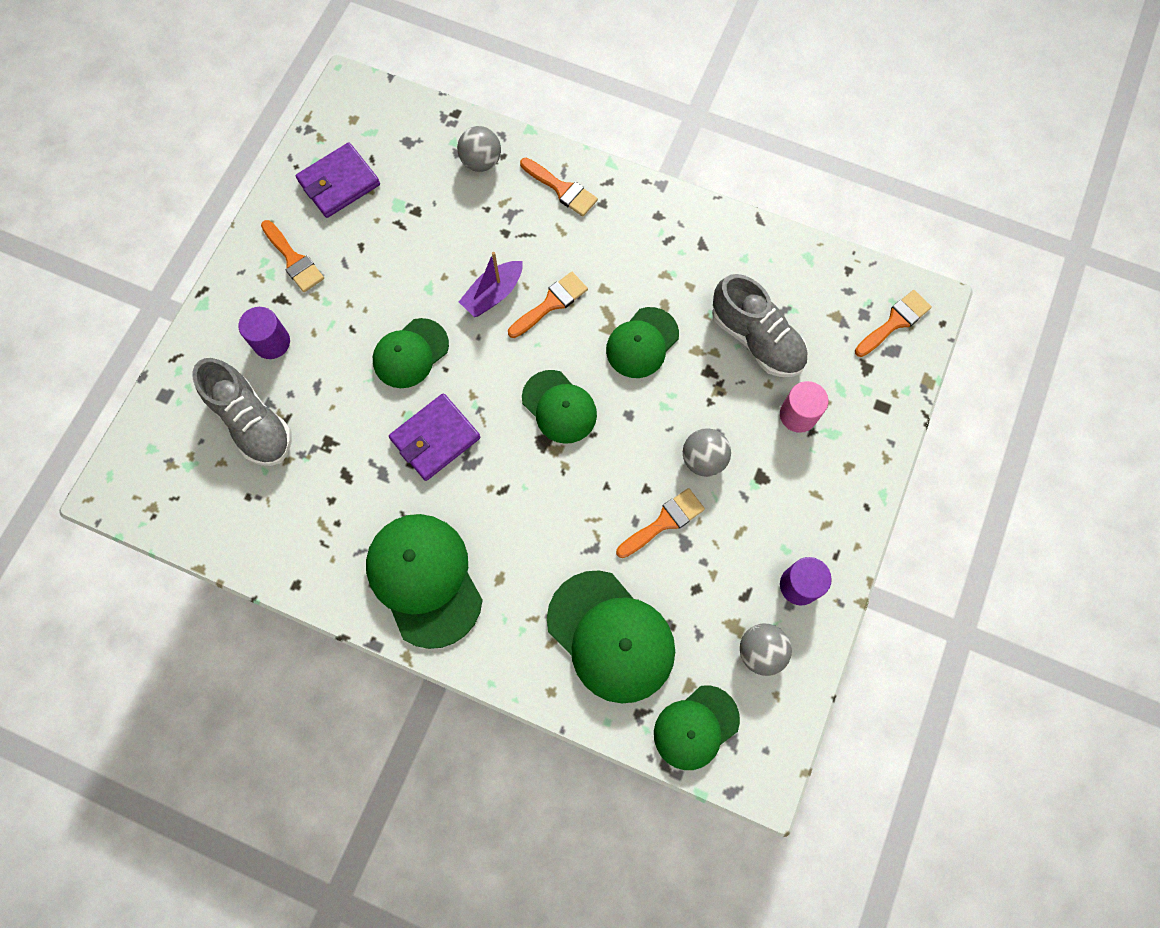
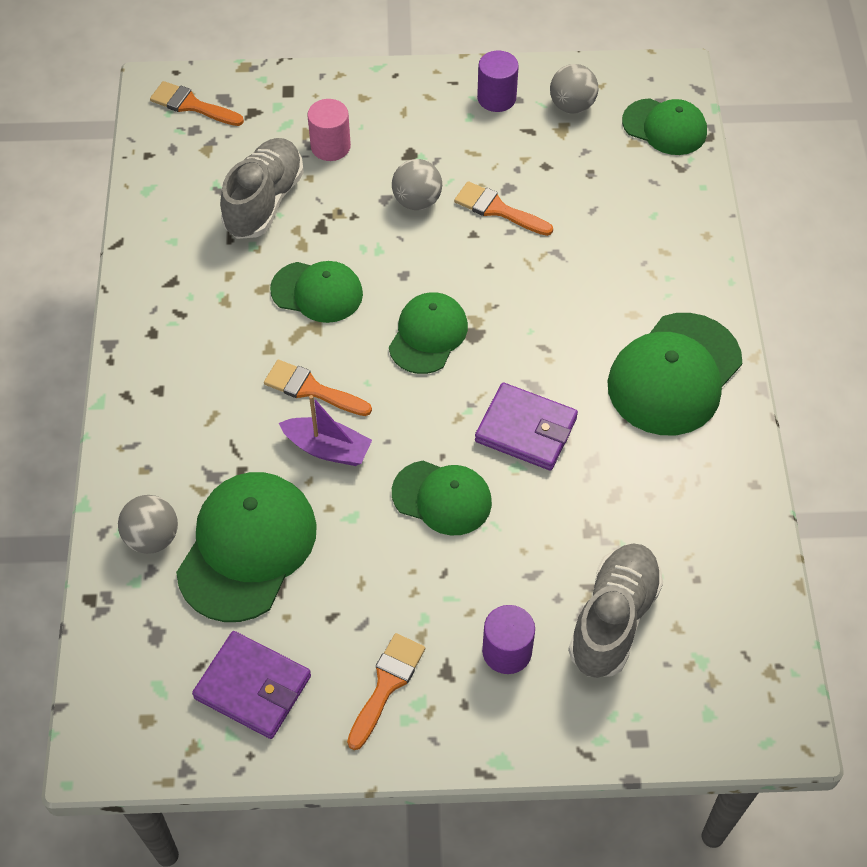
camera: 115 degrees left, 15 degrees down
orange brush [520,158,598,216] -> none
green cap [547,570,675,703] -> green cap moved to [176,472,317,622]

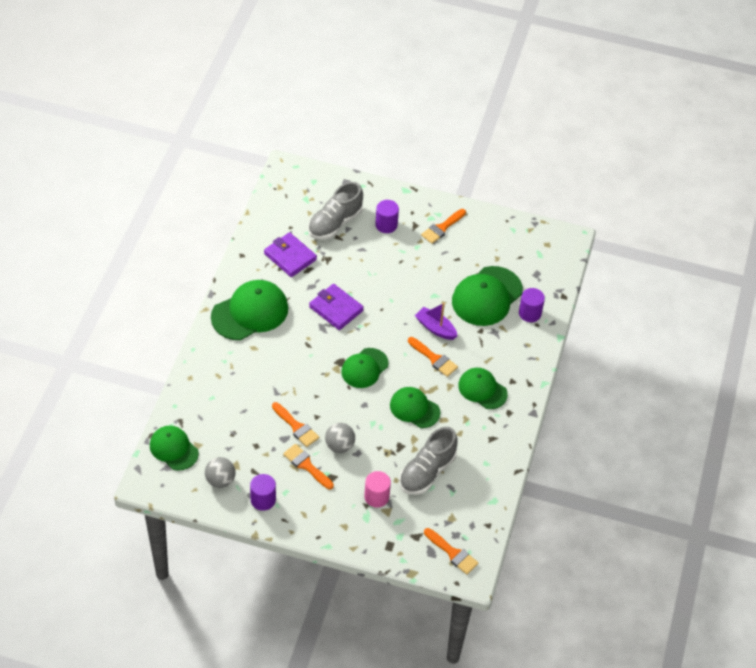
camera: 165 degrees left, 5 degrees down
grey ball [118,495,178,554] -> purple cylinder [519,288,545,322]
purple wallet [192,631,311,739] -> purple wallet moved to [264,232,317,277]
green cap [392,461,492,535] -> green cap moved to [458,368,508,409]
none -> orange brush [283,444,334,489]

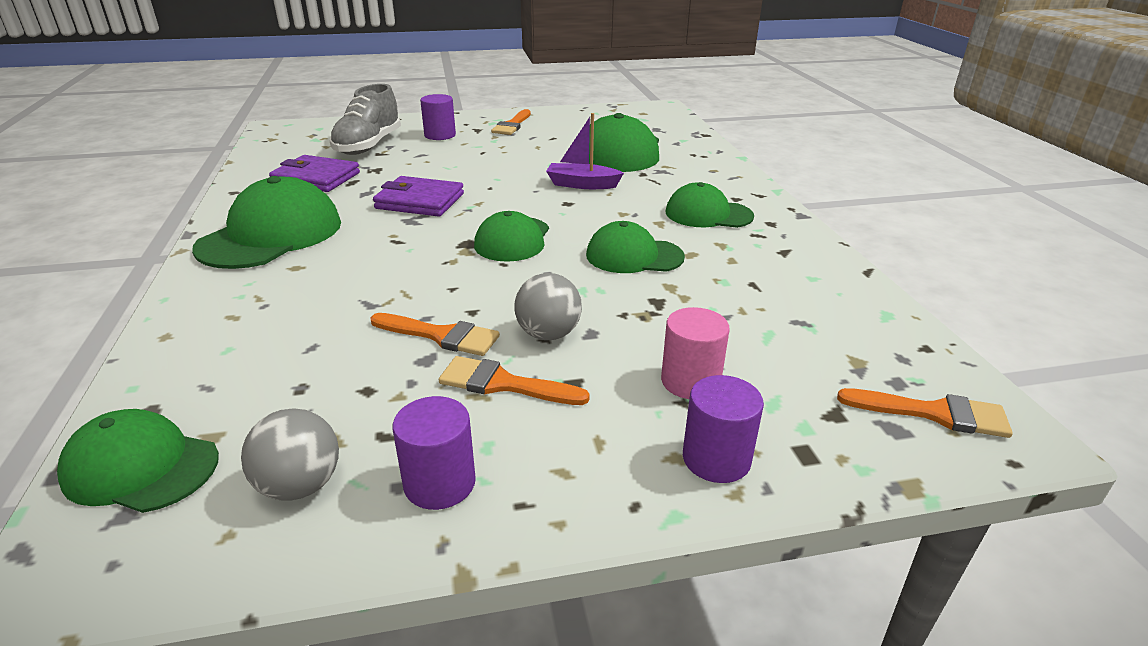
camera: 25 degrees left, 20 degrees down
grey shoe [399,427,458,495] -> none
orange brush [408,337,458,377] -> none
purple cylinder [519,288,545,322] -> purple cylinder moved to [683,375,764,483]

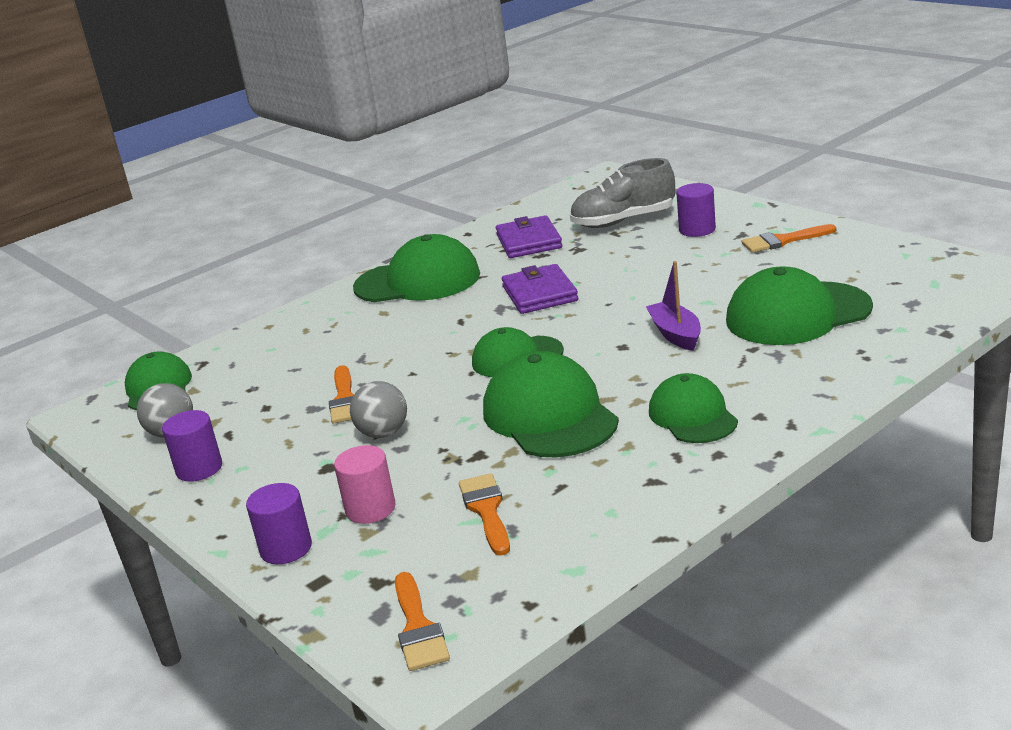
camera: 65 degrees right, 5 degrees down
orange brush [439,356,590,405] -> orange brush moved to [459,473,510,556]
green cap [586,221,685,273] -> green cap [483,351,619,457], size x1.58

